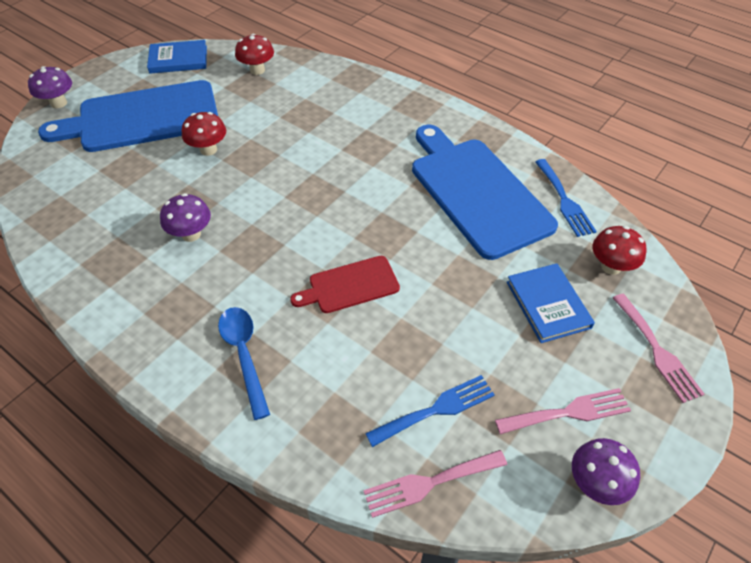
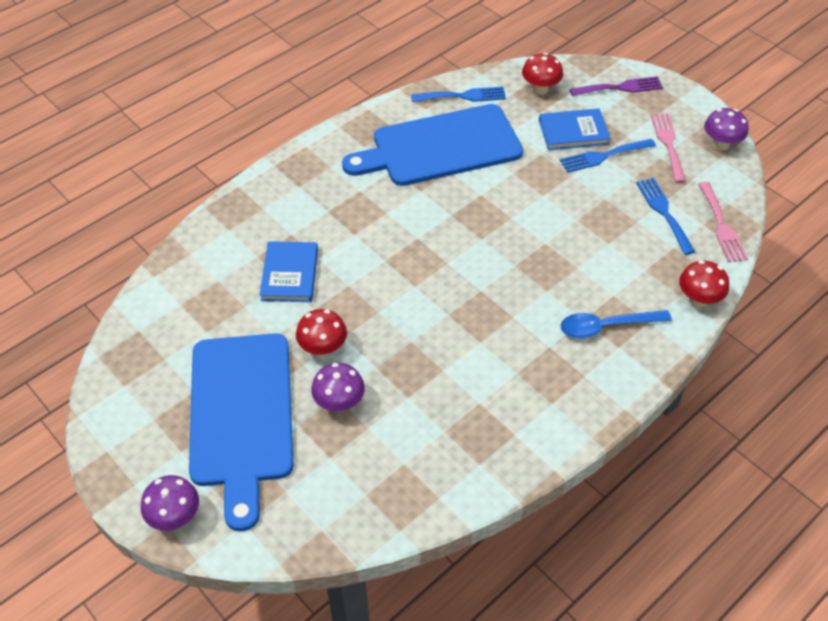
camera: 80 degrees left, 0 degrees up
blue book [147,40,207,74] -> blue book moved to [260,241,318,302]
purple mushroom [160,193,211,242] -> purple mushroom moved to [311,363,365,412]
red mushroom [235,34,274,75] -> red mushroom moved to [679,260,729,307]
red cutting board [290,256,400,313] -> none
pink fork [613,293,705,403] -> purple fork [570,76,663,96]
none -> blue fork [560,139,656,173]

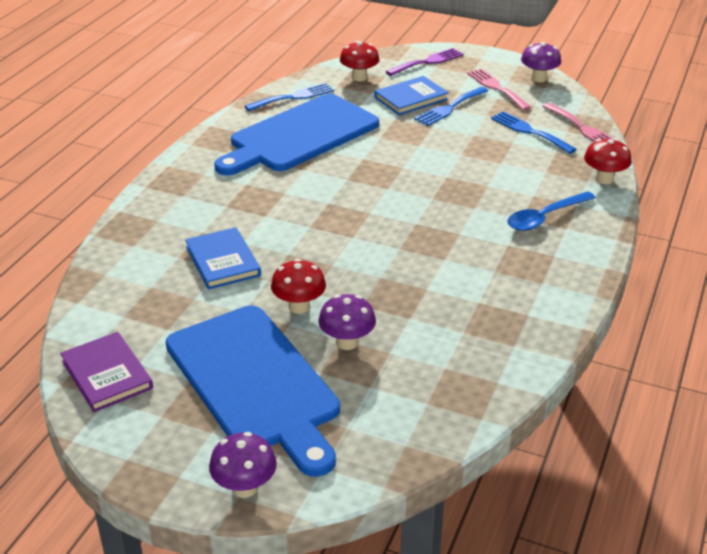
camera: 25 degrees left, 15 degrees down
none -> purple book [60,332,153,412]

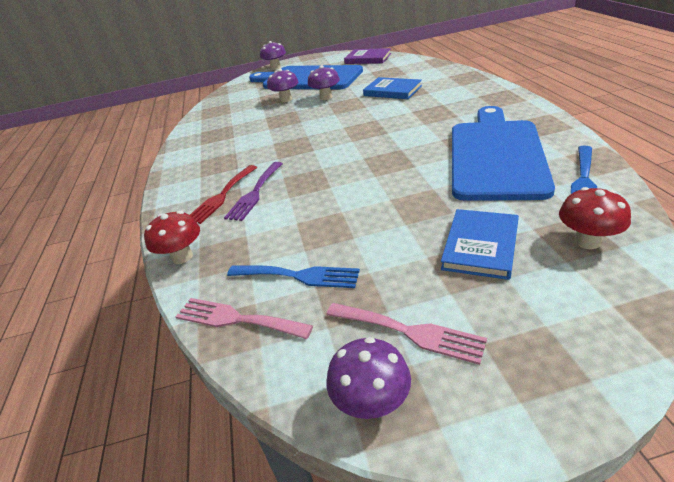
camera: 150 degrees right, 0 degrees up
red mushroom [271,259,326,314] -> purple mushroom [308,66,340,100]
purple fork [385,48,463,76] -> purple fork moved to [224,162,283,221]
blue fork [414,87,488,126] -> none
blue spoon [507,191,596,231] -> red fork [190,165,257,224]

